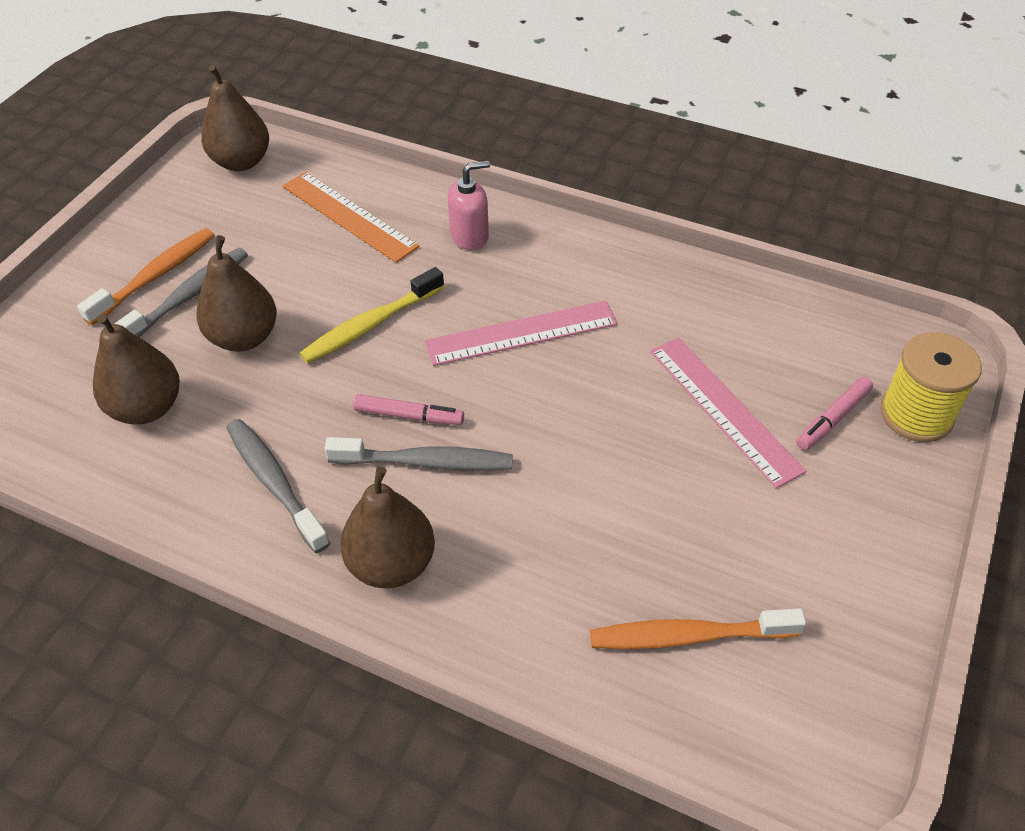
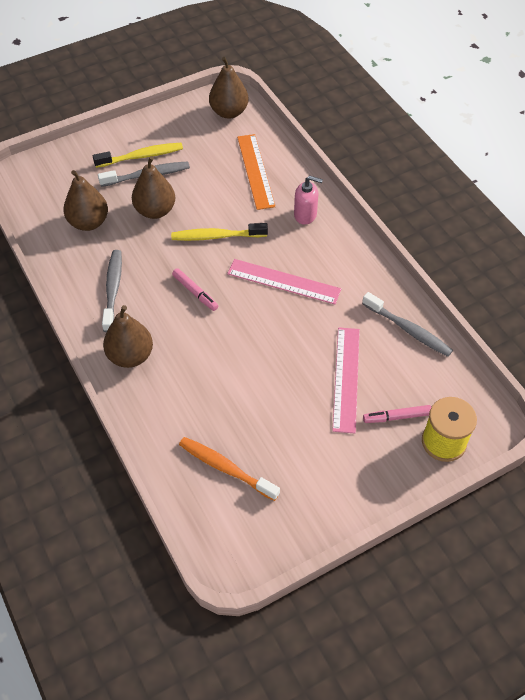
camera: 35 degrees right, 5 degrees up
orange toothbrush [77,228,215,325] -> yellow toothbrush [93,143,183,168]
grey toothbrush [324,437,513,471] -> grey toothbrush moved to [362,292,453,357]

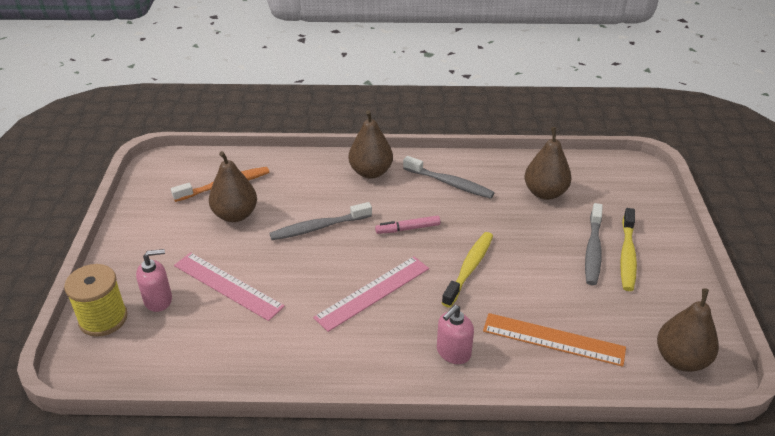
camera: 120 degrees right, 15 degrees down
brown pear [132,156,175,219] -> brown pear moved to [209,151,257,222]
grey toothbrush [362,292,453,357] -> grey toothbrush moved to [269,202,372,240]
pink marker [363,405,431,423] -> pink soap dispenser [136,249,172,312]

